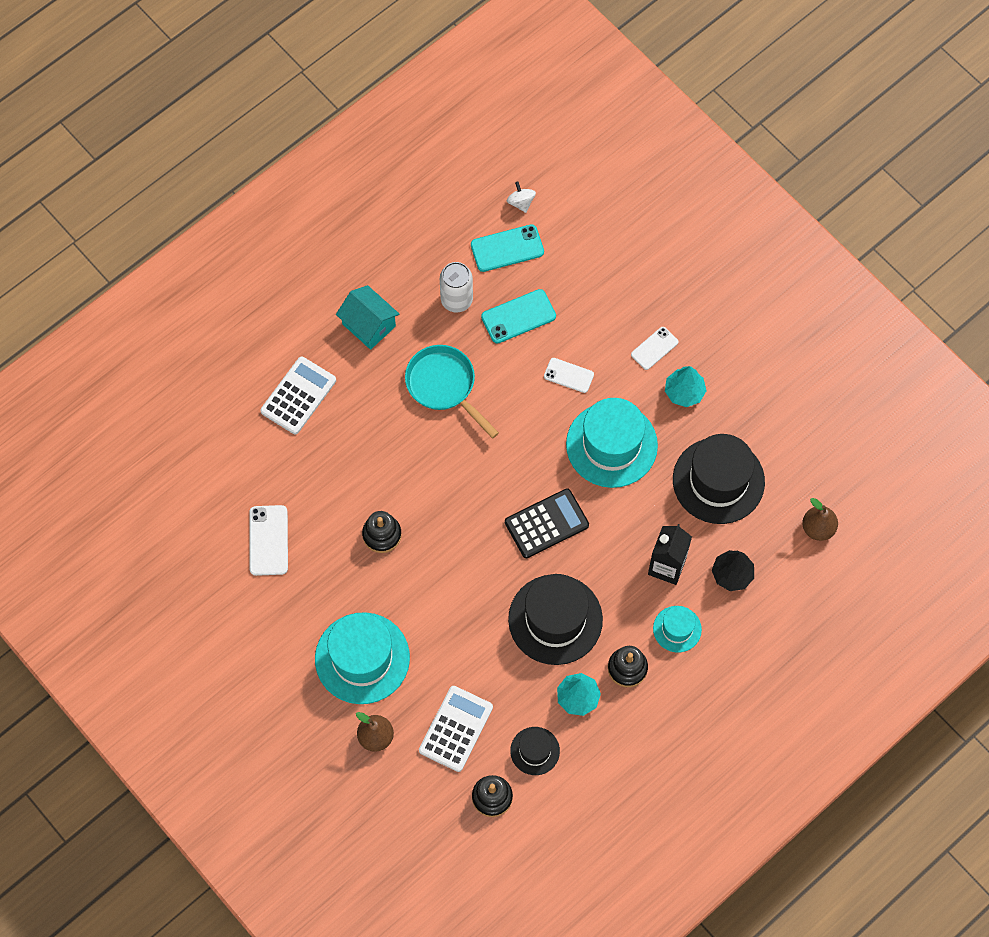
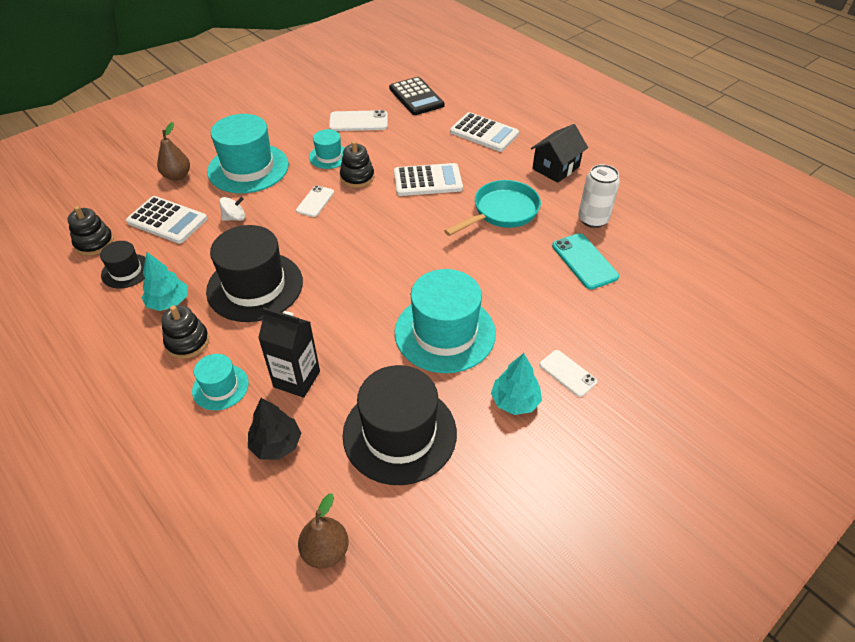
camera: 90 degrees right, 20 degrees down
turquoise house [336,285,399,350] -> black house [531,124,588,183]
turquoise phone [471,224,544,272] -> none
black calculator [505,488,589,558] -> black calculator moved to [389,77,445,115]
white spinning top [507,181,536,213] -> white spinning top moved to [219,197,245,221]
white phone [544,358,594,393] -> white phone moved to [296,185,334,217]
none -> turquoise hat [309,129,344,169]
none -> white calculator [394,163,463,196]

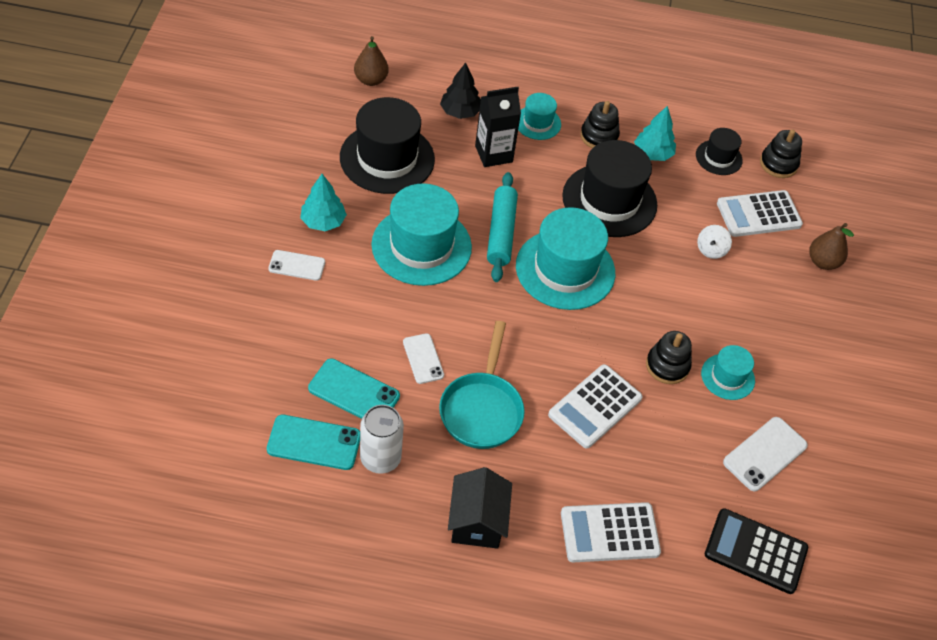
camera: 135 degrees right, 5 degrees up
turquoise hat [207,114,289,193] -> turquoise hat moved to [516,207,615,310]
white phone [296,185,334,217] -> white phone moved to [403,333,444,384]
none -> turquoise phone [267,415,360,470]
none -> turquoise rolling pin [487,172,518,282]

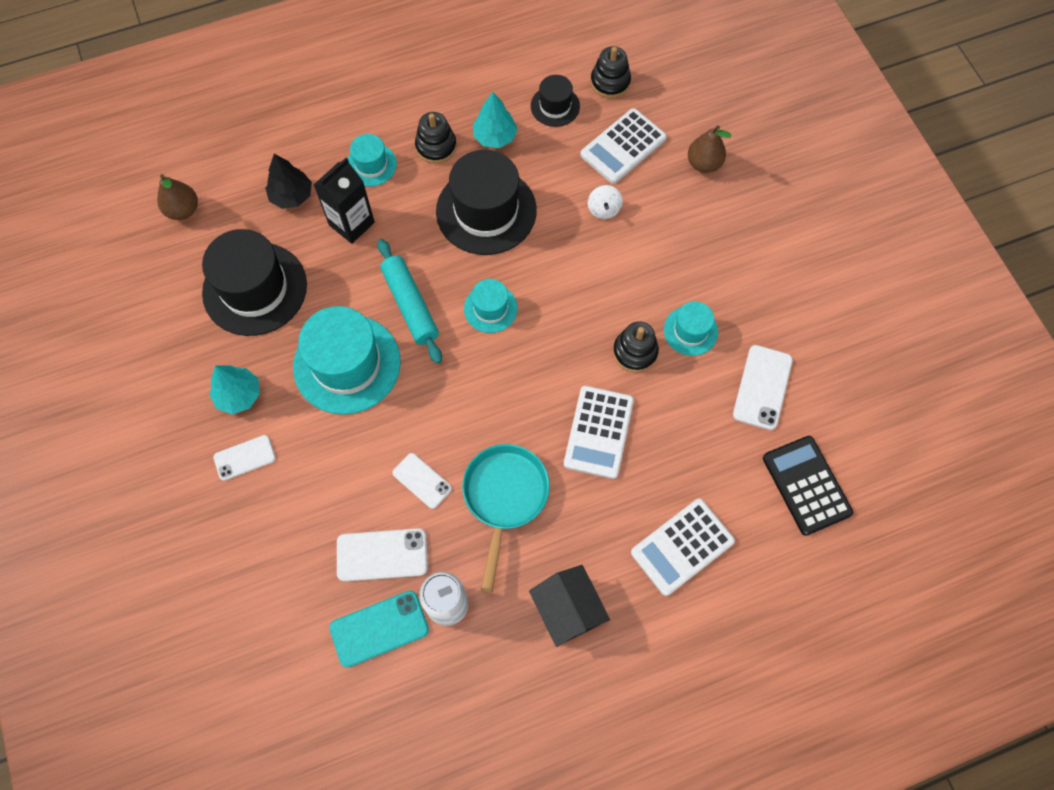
camera: 25 degrees left, 15 degrees up
turquoise phone [308,358,400,419] -> white phone [337,528,428,582]
turquoise pan [439,321,525,449] -> turquoise pan turned 150 degrees counterclockwise [462,444,550,593]
turquoise hat [516,207,615,310] -> turquoise hat [464,279,518,333], size x0.51
black calculator [705,508,808,594] -> black calculator turned 75 degrees clockwise [763,436,853,536]

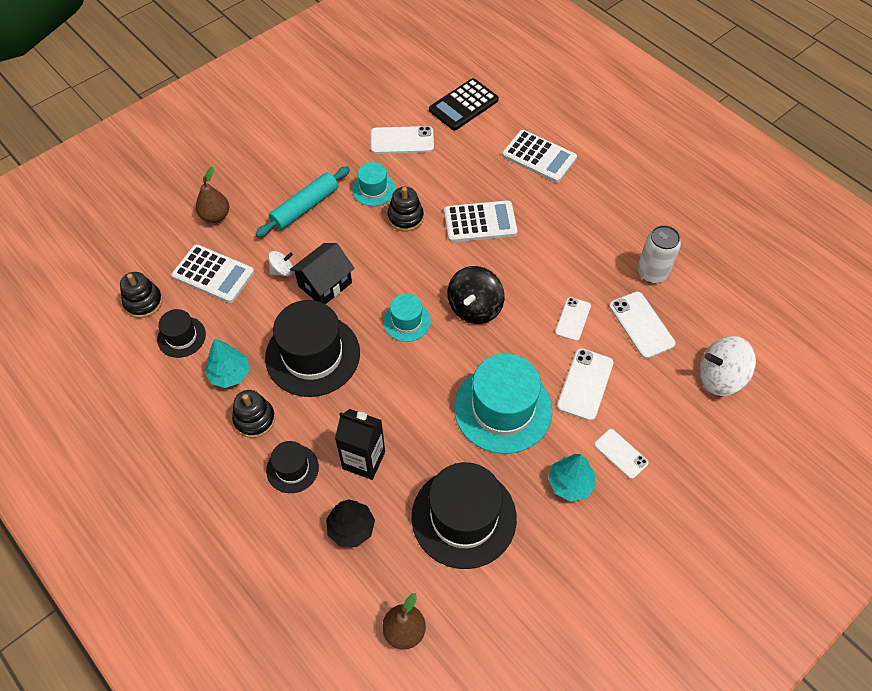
camera: 110 degrees left, 10 degrees down
turquoise phone [329,591,429,668] -> none
turquoise hat [348,134,397,187] -> black hat [266,441,319,493]
turquoise rolling pin [378,239,442,364] -> turquoise rolling pin moved to [255,166,350,237]
turquoise pan [462,444,550,593] -> none
black house [529,565,610,647] -> black house moved to [290,243,355,304]
none -> black spinning top [447,266,505,324]
none -> white phone [557,348,614,421]
none -> white spinning top [699,336,756,396]

